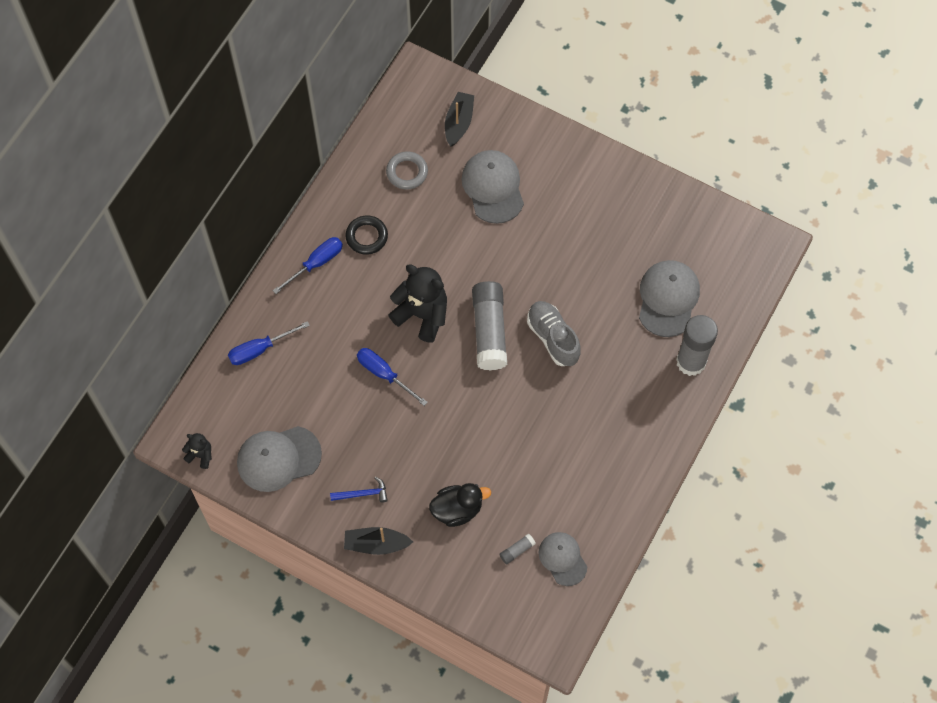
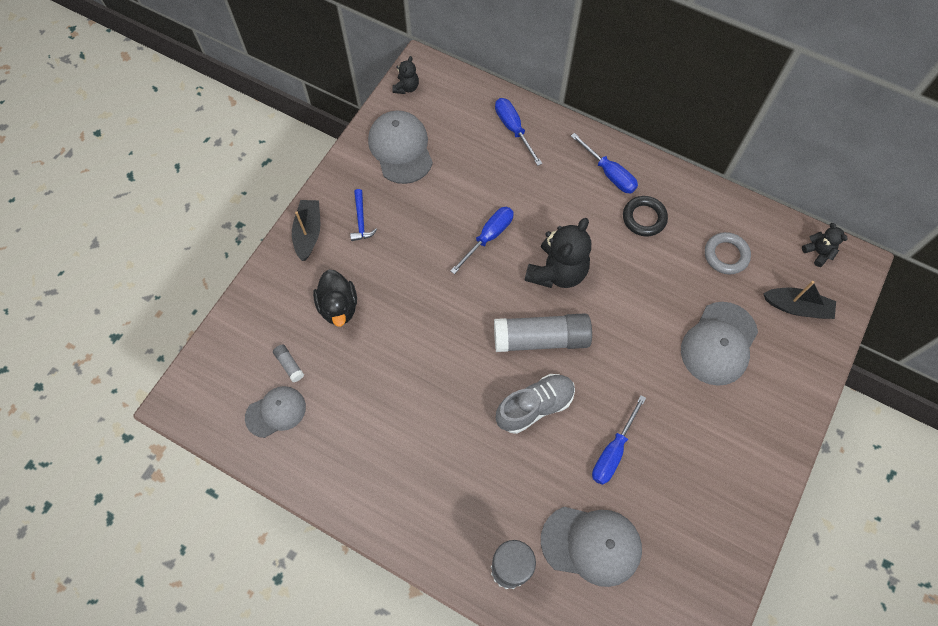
camera: 90 degrees right, 0 degrees up
grey cap [462,150,524,224] -> grey cap turned 135 degrees clockwise [681,302,758,386]
none -> blue screwdriver [592,395,646,485]
none -> black teddy bear [802,223,847,267]

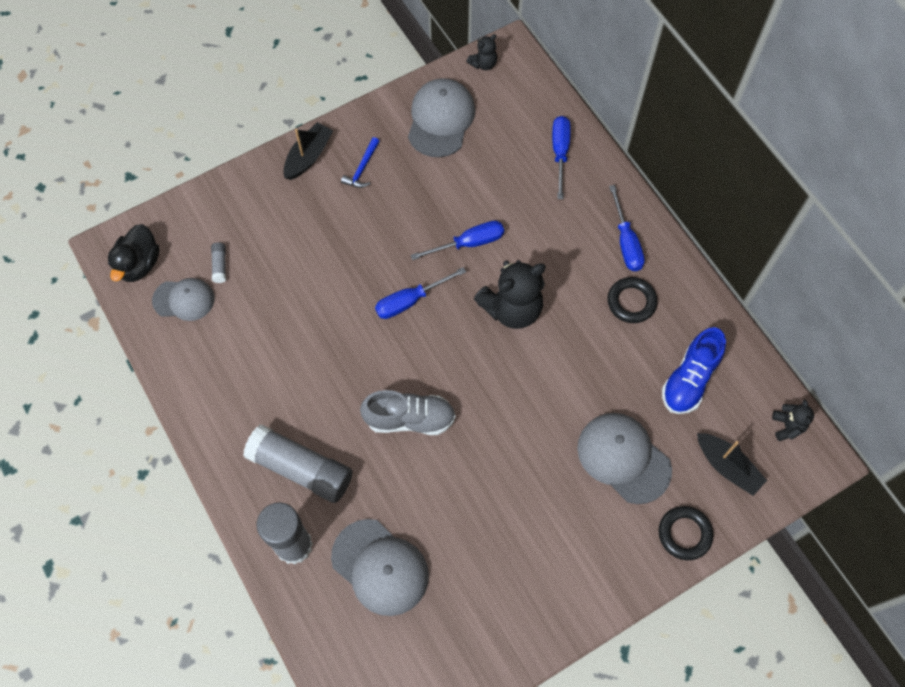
camera: 30 degrees right, 0 degrees up
black duck [313,269,357,327] -> black duck moved to [108,224,159,282]
grey glue stick [494,313,592,352] -> grey glue stick moved to [243,425,352,503]
blue screwdriver [592,395,646,485] -> blue screwdriver moved to [375,267,466,319]
grey cap [681,302,758,386] -> grey cap turned 75 degrees clockwise [577,413,672,504]
grey ring [705,232,751,274] -> blue shoe [662,327,726,414]
none -> black ring [658,506,713,560]

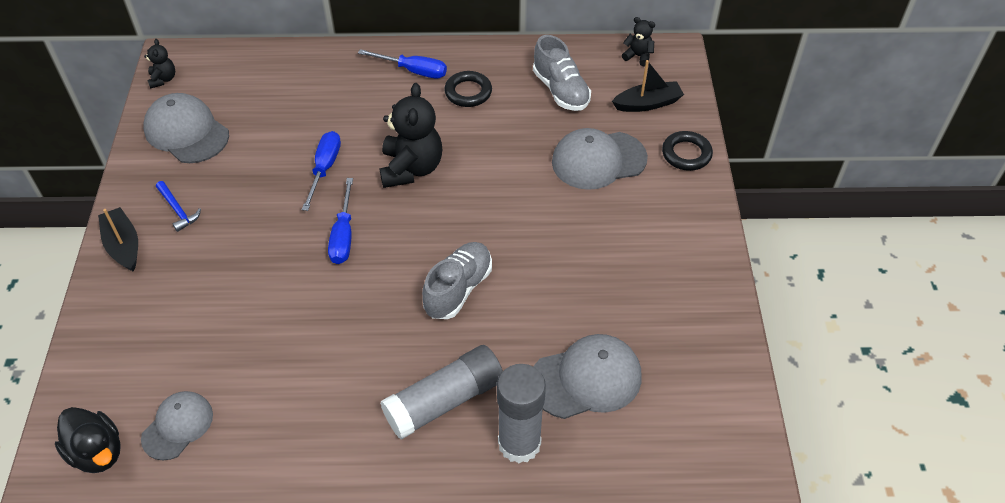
camera: 60 degrees left, 15 degrees down
grey glue stick [211,243,226,283] -> none
blue screwdriver [552,116,571,199] -> none
blue shoe [662,327,726,414] -> grey shoe [533,35,591,111]

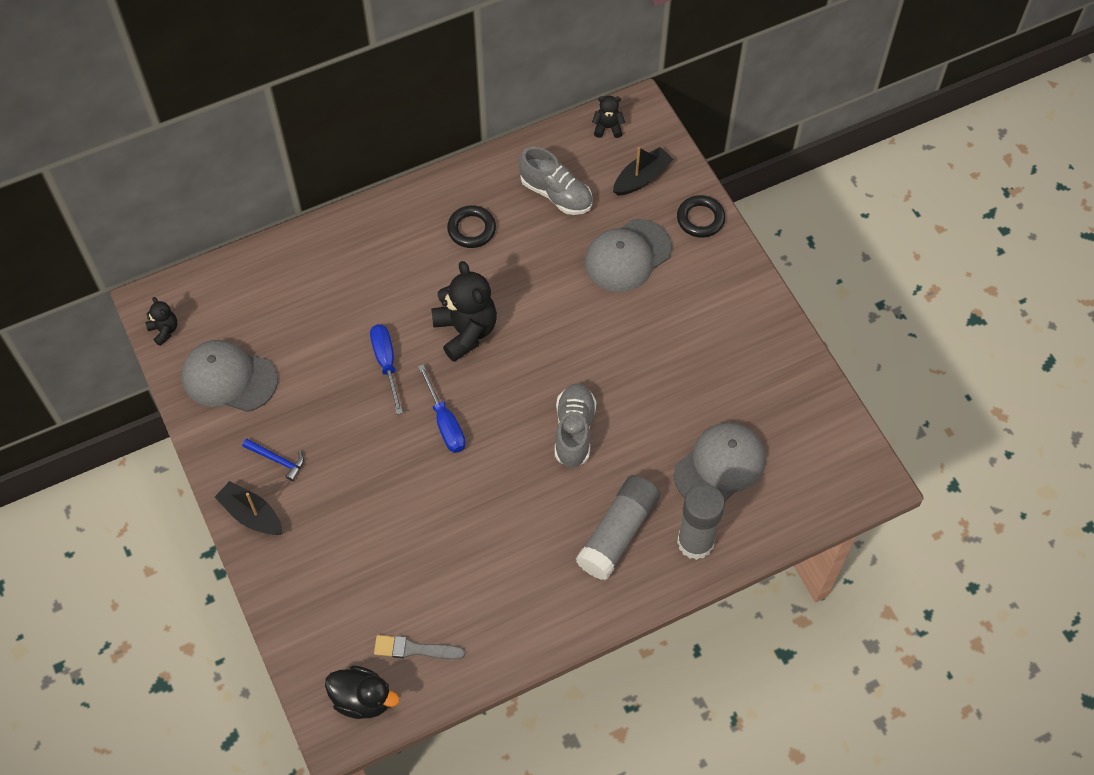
camera: 25 degrees left, 10 degrees up
grey cap [141,391,213,460] -> grey brush [374,635,465,659]
blue screwdriver [358,49,447,79] -> none

